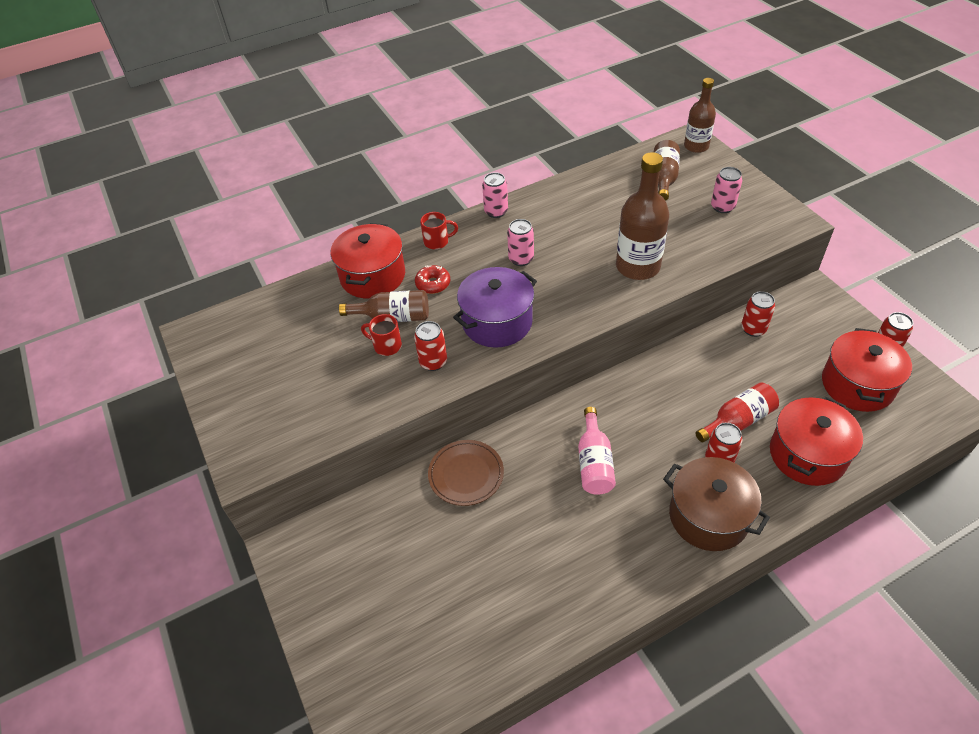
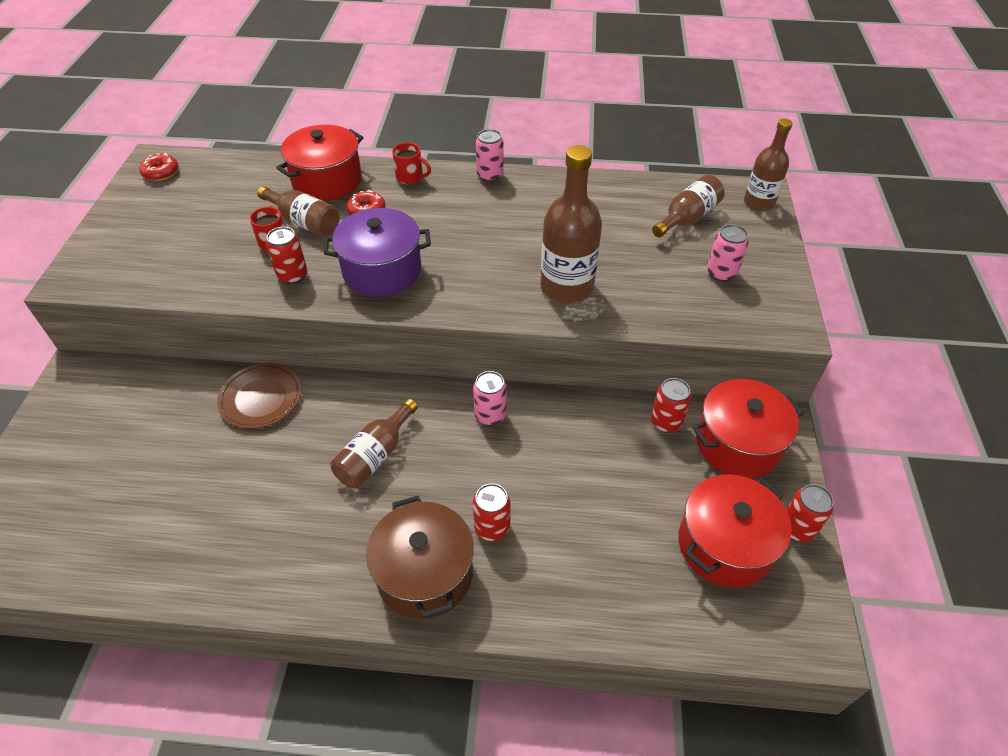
camera: 30 degrees right, 0 degrees up
pink can [507,219,534,266] -> pink can moved to [473,371,507,426]
pink bottle [578,407,616,495] -> brown bottle [331,399,418,488]
red bottle [696,382,779,442] -> none
red pot [770,397,863,486] -> red pot moved to [692,379,804,478]
none -> red donut [139,153,179,181]

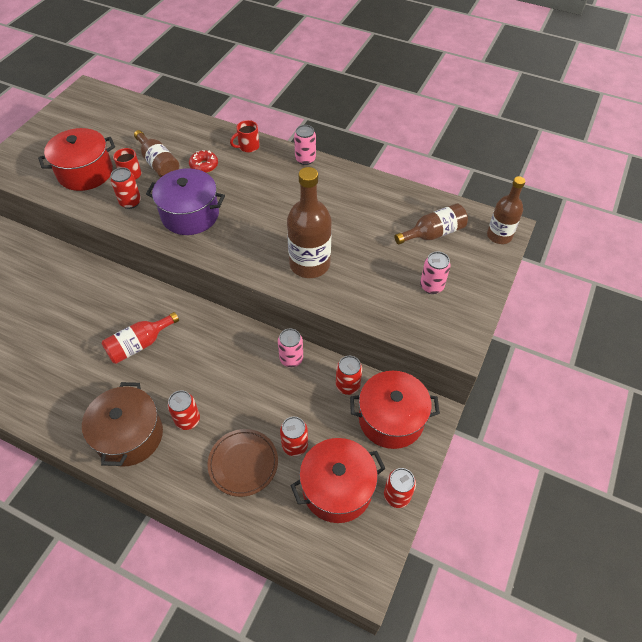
camera: 20 degrees right, 5 degrees up
red donut [139,153,179,181] -> none
brown plate [217,363,302,429] -> brown plate moved to [207,429,278,497]
red pot [276,125,364,201] -> red pot moved to [38,128,115,191]
brown bottle [331,399,418,488] -> red bottle [101,312,179,364]
red mug [392,142,431,185] -> red mug turned 105 degrees clockwise [230,120,260,152]
pink can [473,371,507,426] -> pink can moved to [278,328,303,367]
none -> red can [280,417,308,456]

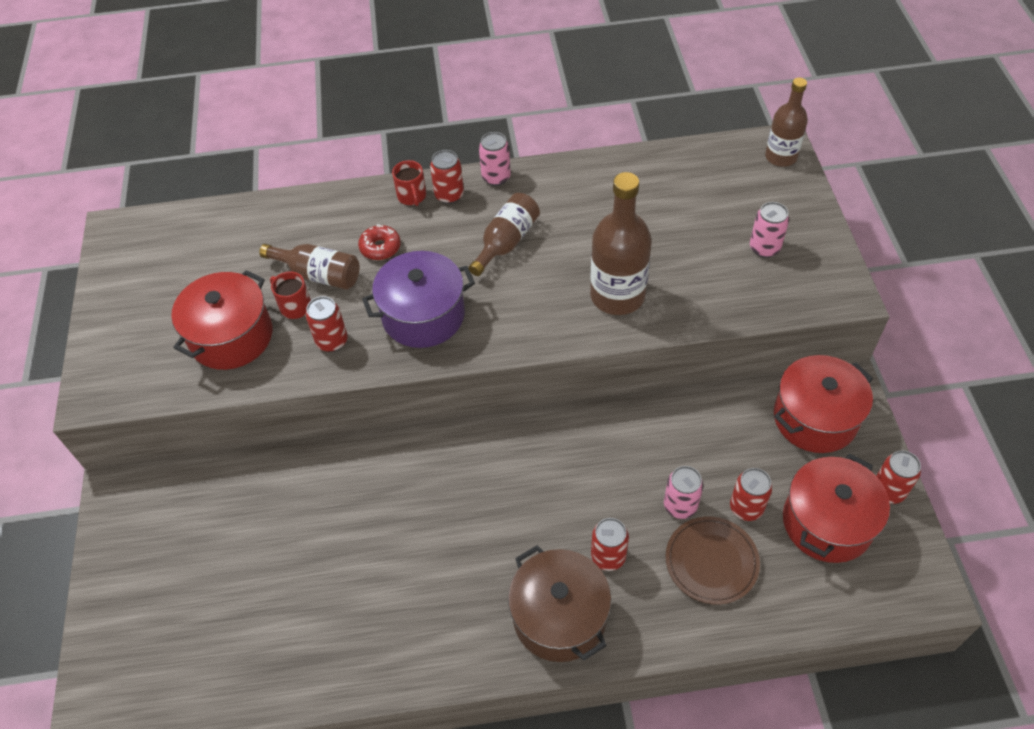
camera: 30 degrees left, 0 degrees up
red bottle [101,312,179,364] -> none
red mug [230,120,260,152] -> red mug turned 45 degrees counterclockwise [392,160,426,206]
pink can [278,328,303,367] -> pink can moved to [664,466,703,519]
red can [336,356,362,395] -> red can moved to [430,150,464,204]
brown bottle [394,203,468,244] -> brown bottle moved to [469,193,540,276]

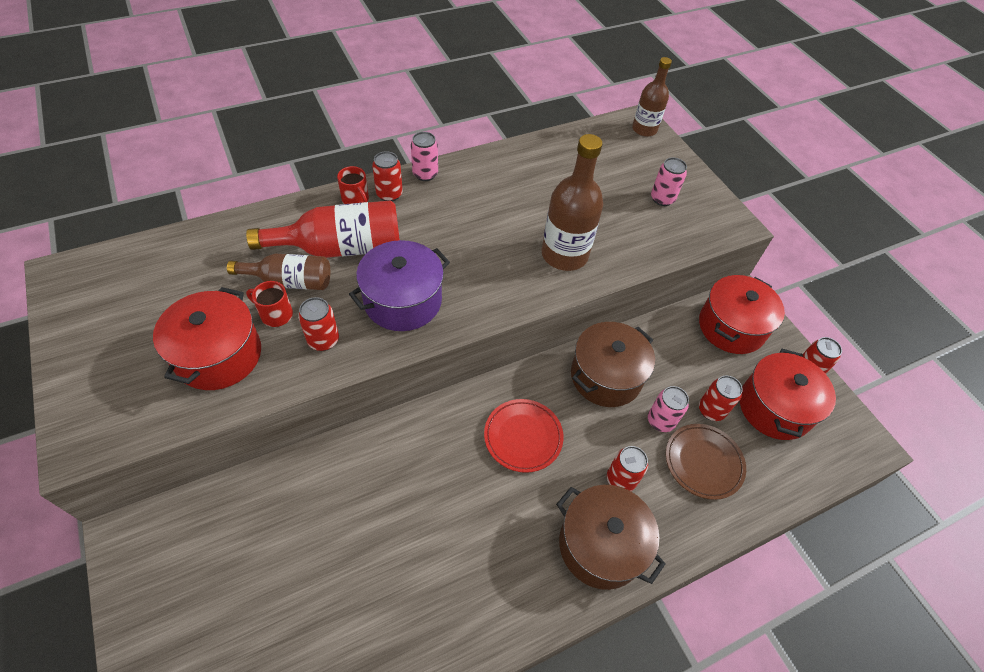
camera: 25 degrees left, 0 degrees up
red donut [358,224,401,260] -> red bottle [246,200,400,258]
brown bottle [469,193,540,276] -> none
none -> red plate [484,399,564,473]
none -> brown pot [571,322,655,407]

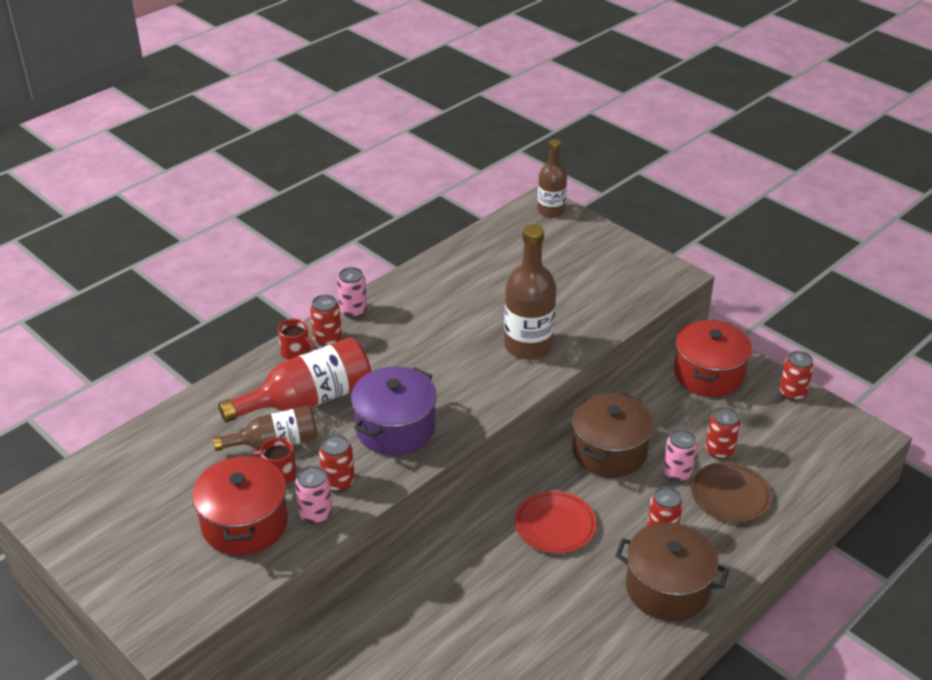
camera: 15 degrees left, 15 degrees down
pink can [651,157,687,206] -> pink can moved to [295,466,332,524]
red pot [740,349,836,440] -> none

